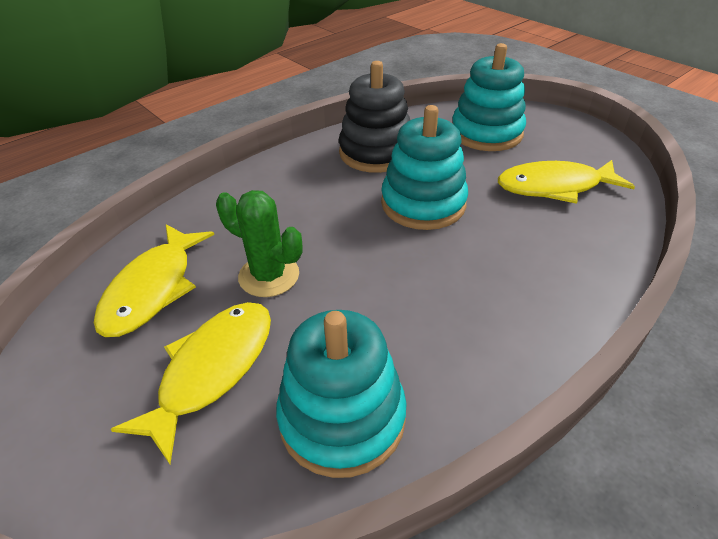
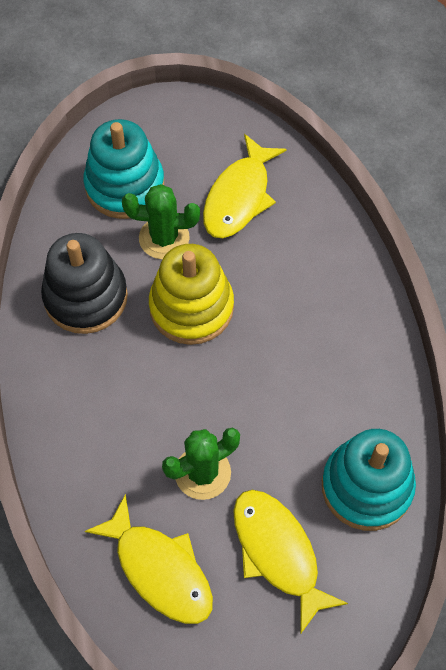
camera: 60 degrees left, 20 degrees up
turquoise stacking toy [381,105,468,230] -> yellow stacking toy [149,244,234,345]
none -> green cactus [122,184,200,259]

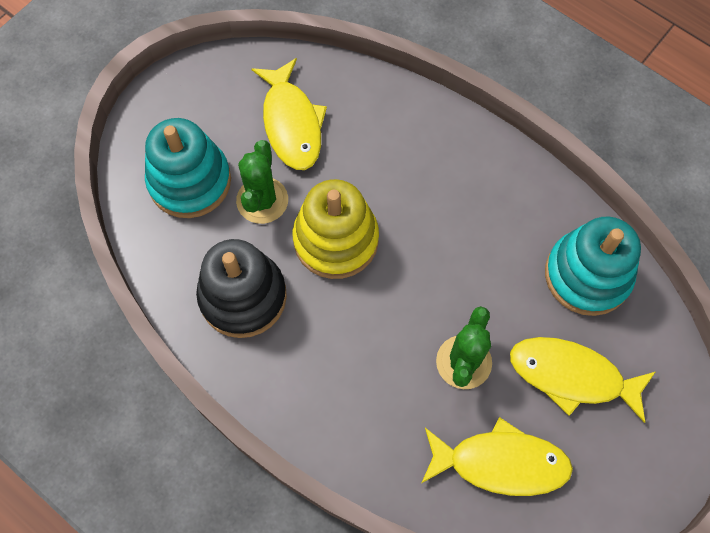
camera: 40 degrees left, 5 degrees up
green cactus [122,184,200,259] -> green cactus turned 45 degrees counterclockwise [236,140,288,224]

